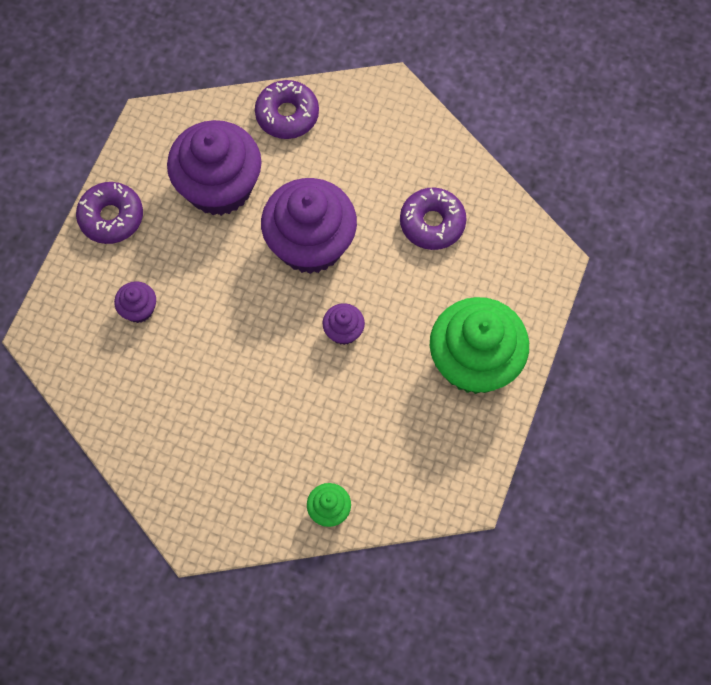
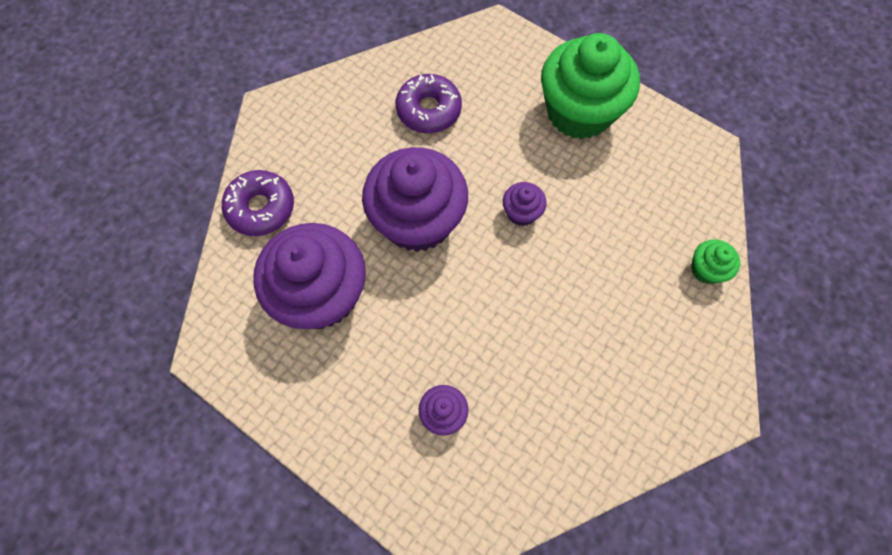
camera: 75 degrees left, 0 degrees up
purple donut [76,182,143,244] -> none

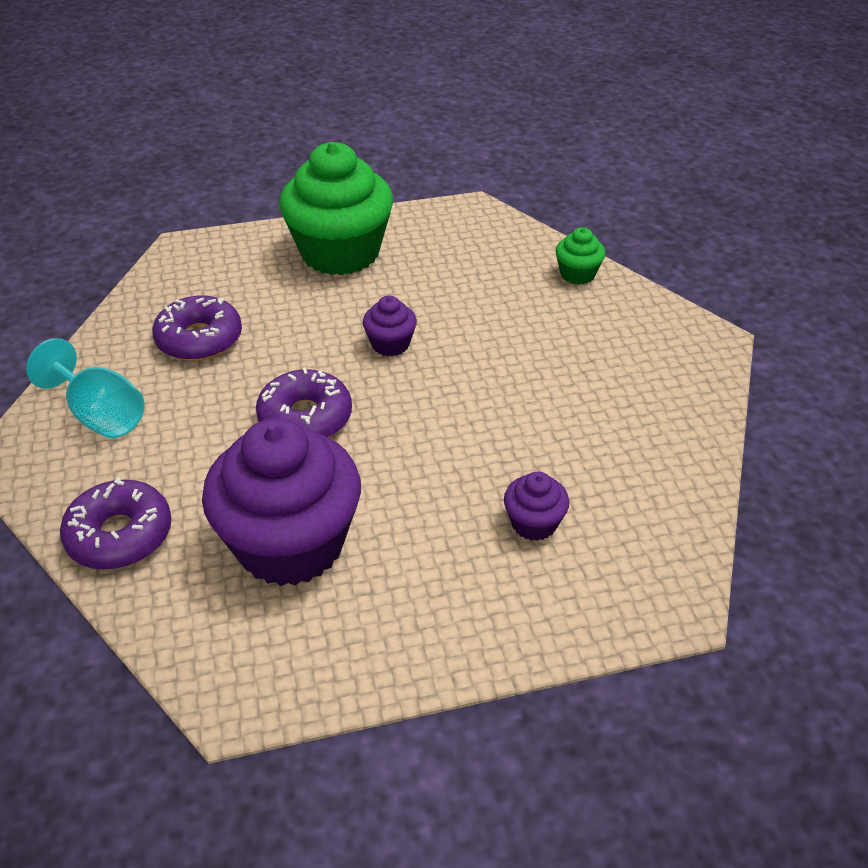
camera: 50 degrees left, 25 degrees down
purple cupcake [362,147,468,252] -> purple donut [256,367,352,437]
none -> turquoise goblet [26,338,145,438]

